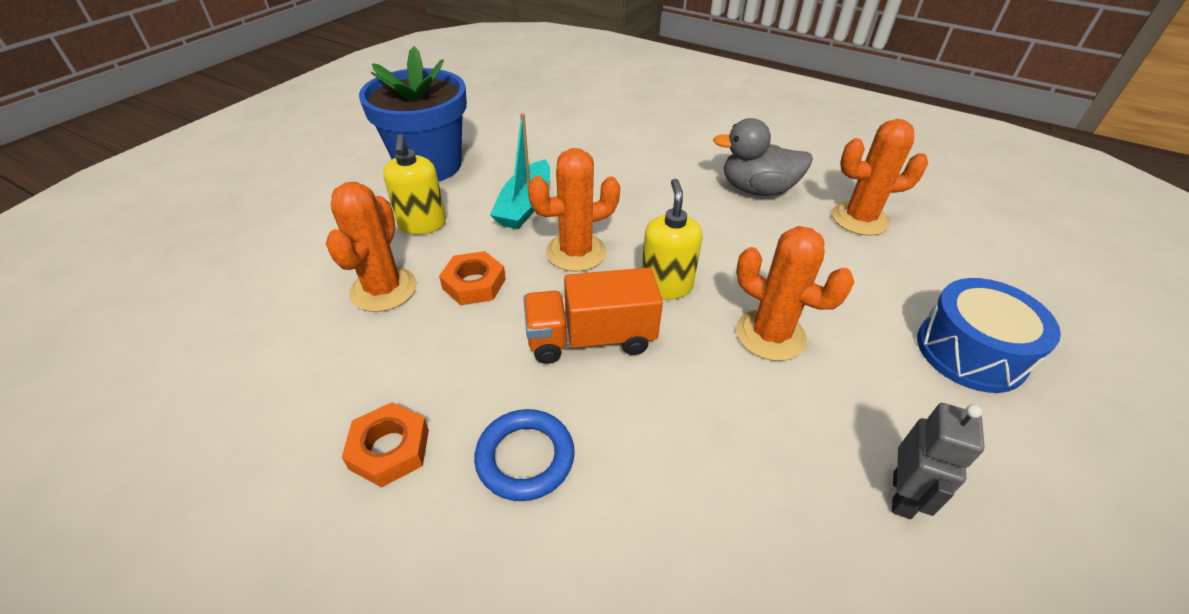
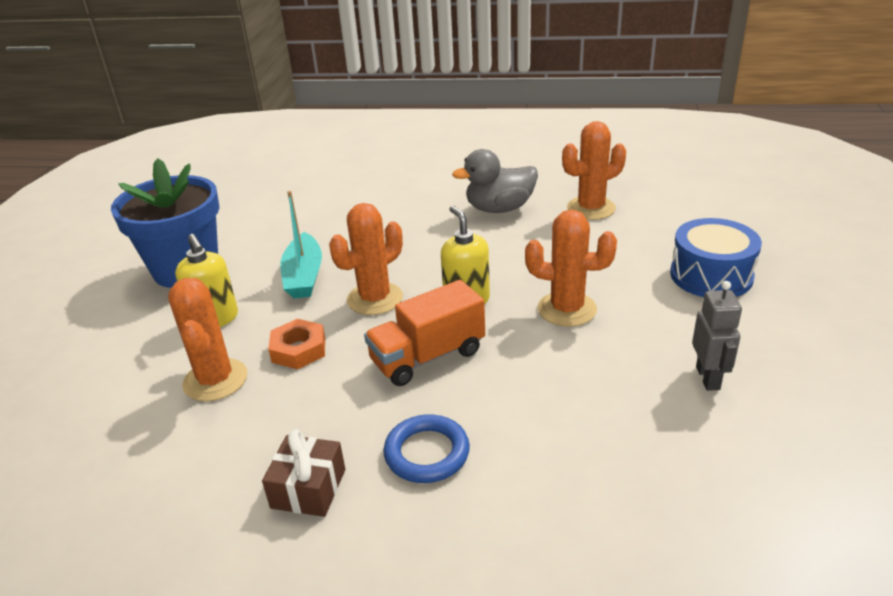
camera: 20 degrees left, 10 degrees down
orange nut [341,402,429,488] -> brown gift [262,429,345,517]

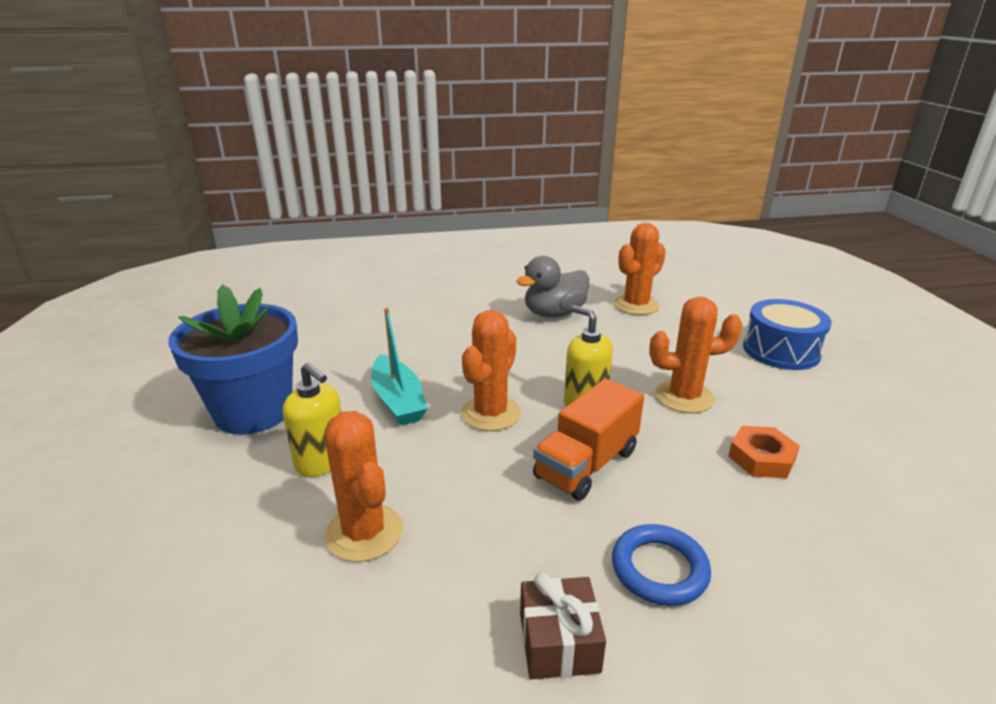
camera: 20 degrees left, 5 degrees down
orange nut [268,319,325,369] -> orange nut moved to [728,426,800,478]
grey robot [692,281,742,391] -> none

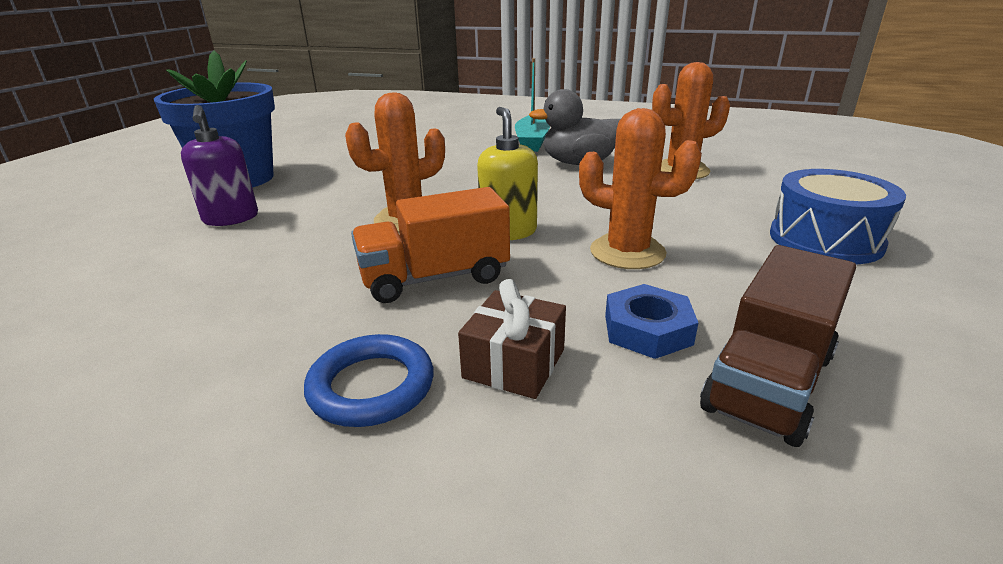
camera: 30 degrees right, 0 degrees up
yellow soap dispenser [283,363,341,477] -> purple soap dispenser [181,105,258,226]
orange cactus [325,411,403,562] -> none
turquoise boat [371,308,428,425] -> turquoise boat moved to [515,58,550,152]
brown gift [520,572,606,680] -> brown gift moved to [458,279,566,399]
orange nut [728,426,800,478] -> blue nut [605,284,698,359]
none -> brown truck [700,245,856,447]

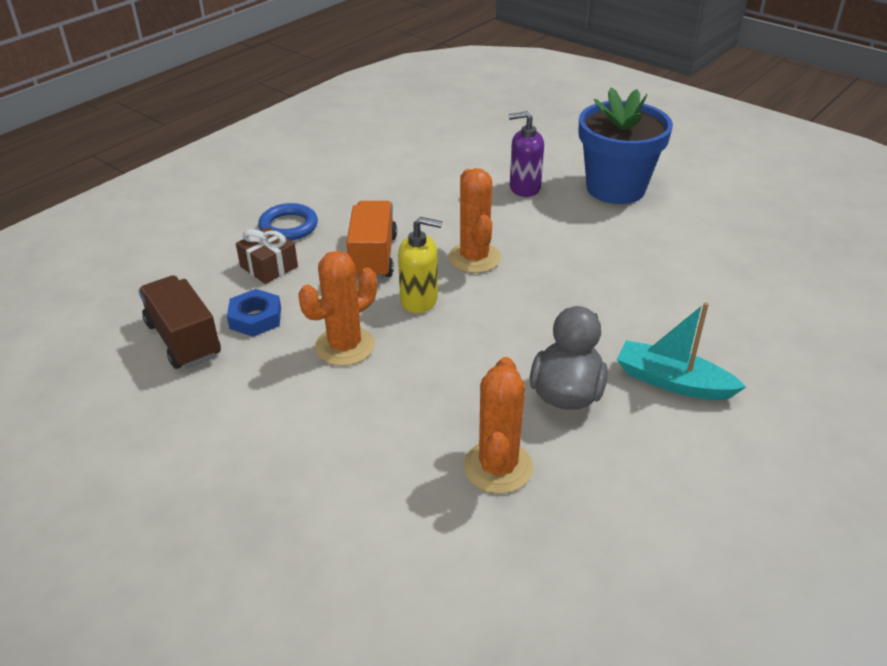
camera: 110 degrees right, 10 degrees up
blue drum [770,169,906,264] -> none

